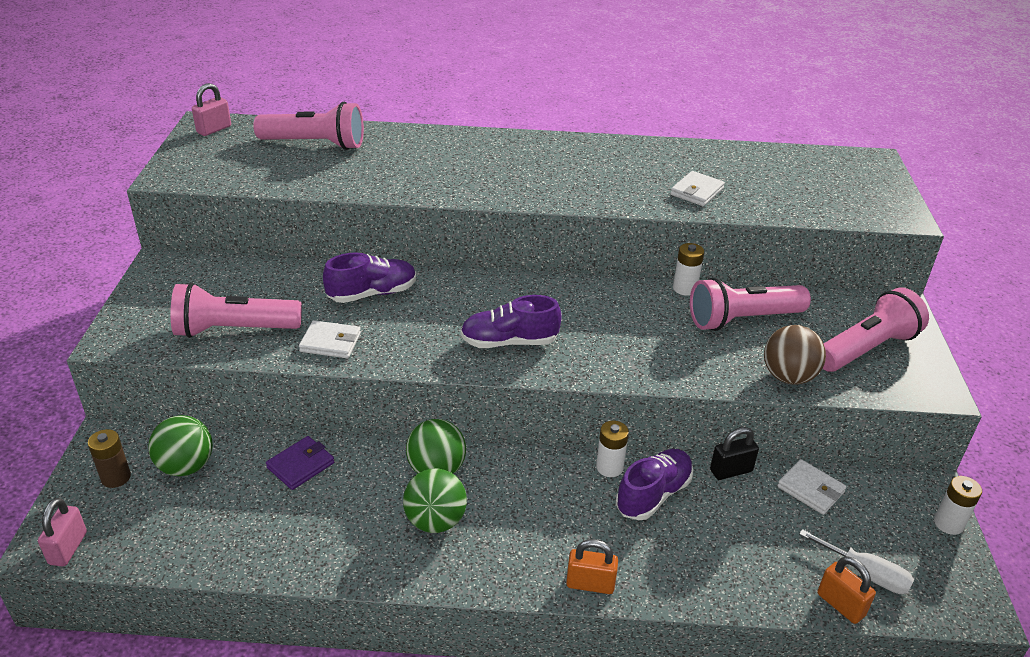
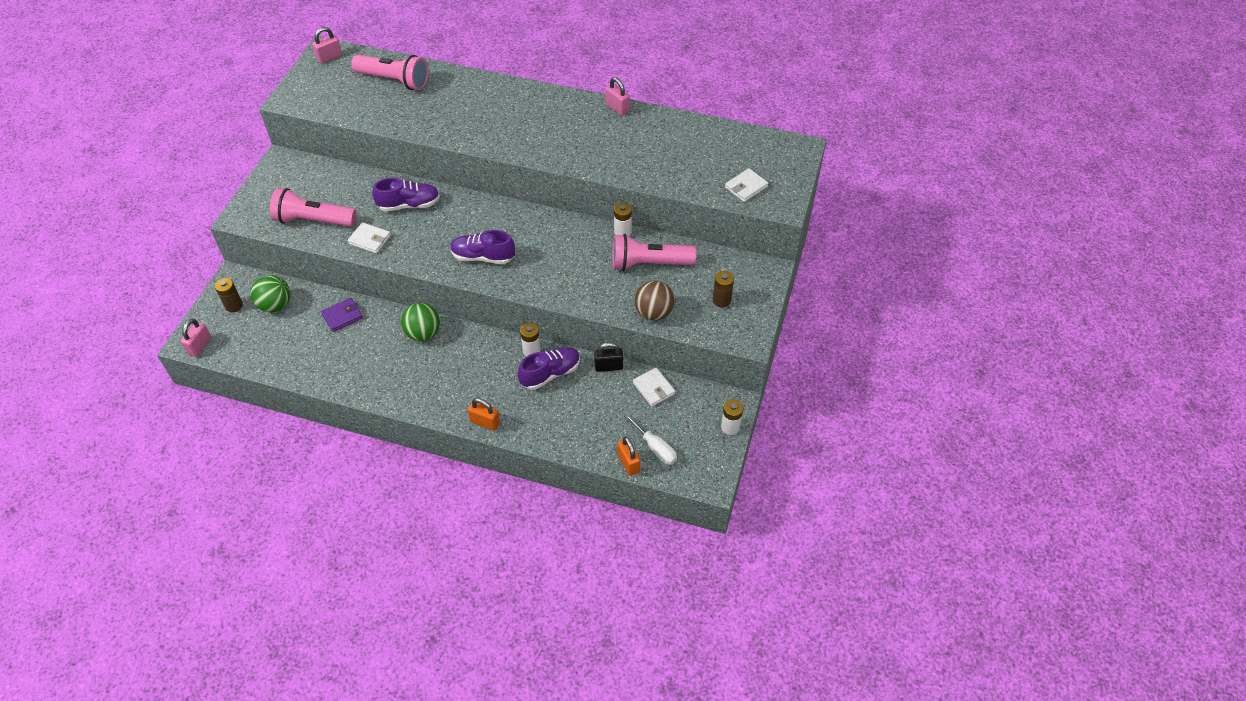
camera: 15 degrees right, 15 degrees up
green ball [403,469,467,533] -> none
white wallet [670,171,725,206] -> white wallet moved to [725,168,768,202]
pink flashlight [823,288,929,372] -> brown battery [713,271,734,307]
none -> pink padlock [605,77,630,116]

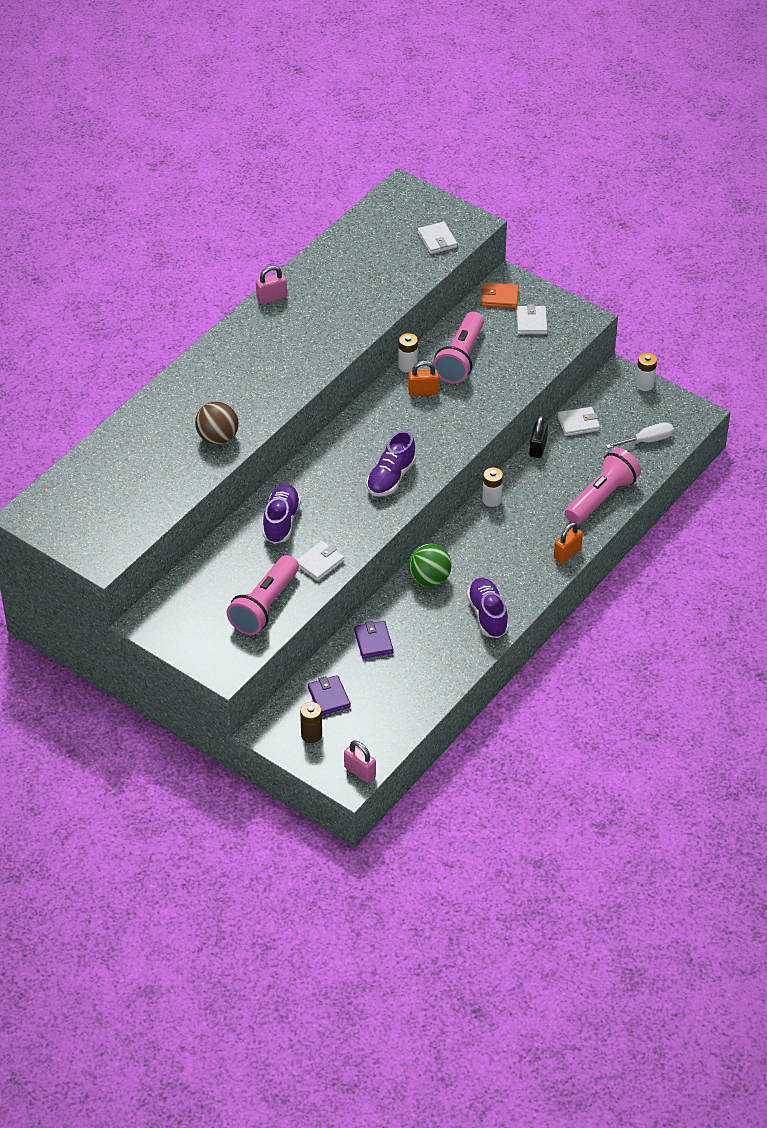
camera: 70 degrees left, 5 degrees down
green ball [251,275,290,313] -> purple wallet [308,675,351,716]
pink padlock [312,27,342,64] -> none
pink flashlight [351,55,429,90] -> pink flashlight moved to [565,448,641,525]
purple shoe [518,347,580,390] -> purple shoe moved to [467,578,509,638]
orange padlock [617,436,641,476] -> orange padlock moved to [408,361,439,396]
brown ball [634,280,675,321] -> brown ball moved to [195,401,239,445]
brown battery [713,271,734,307] -> white wallet [516,304,547,334]
none -> orange wallet [481,283,519,308]

